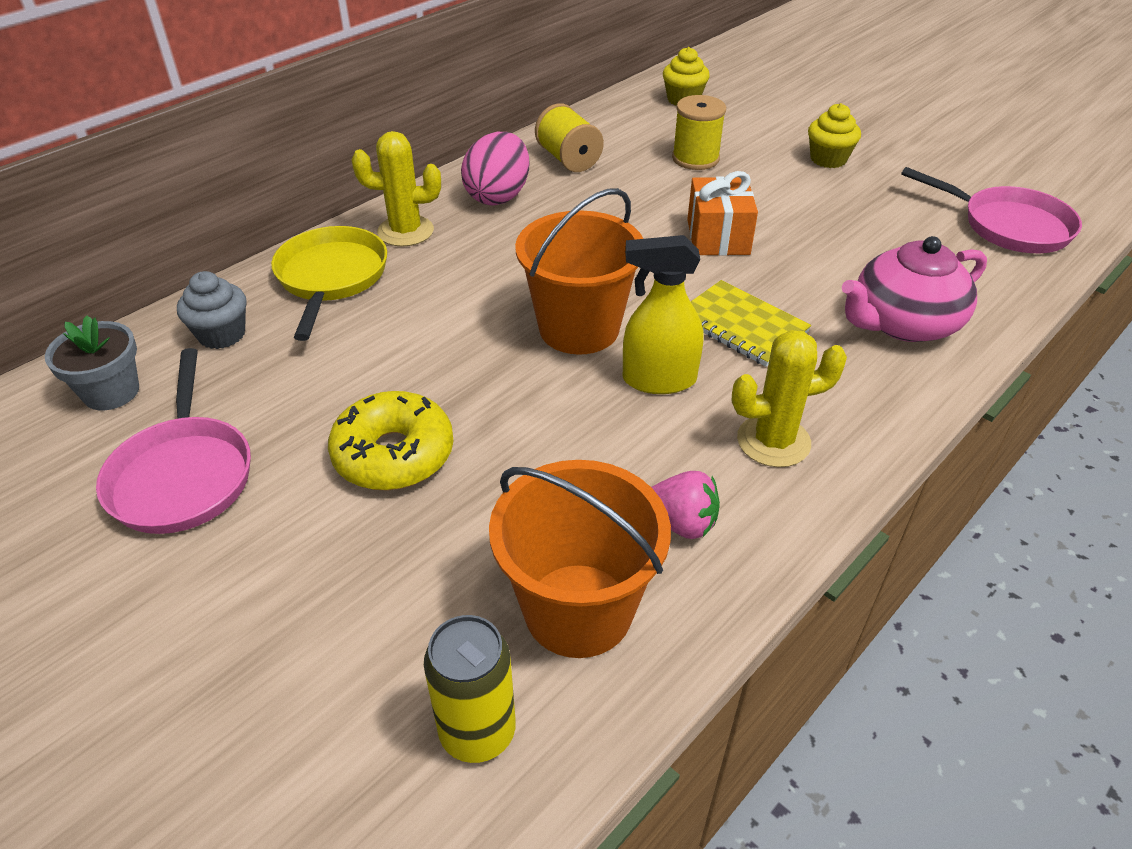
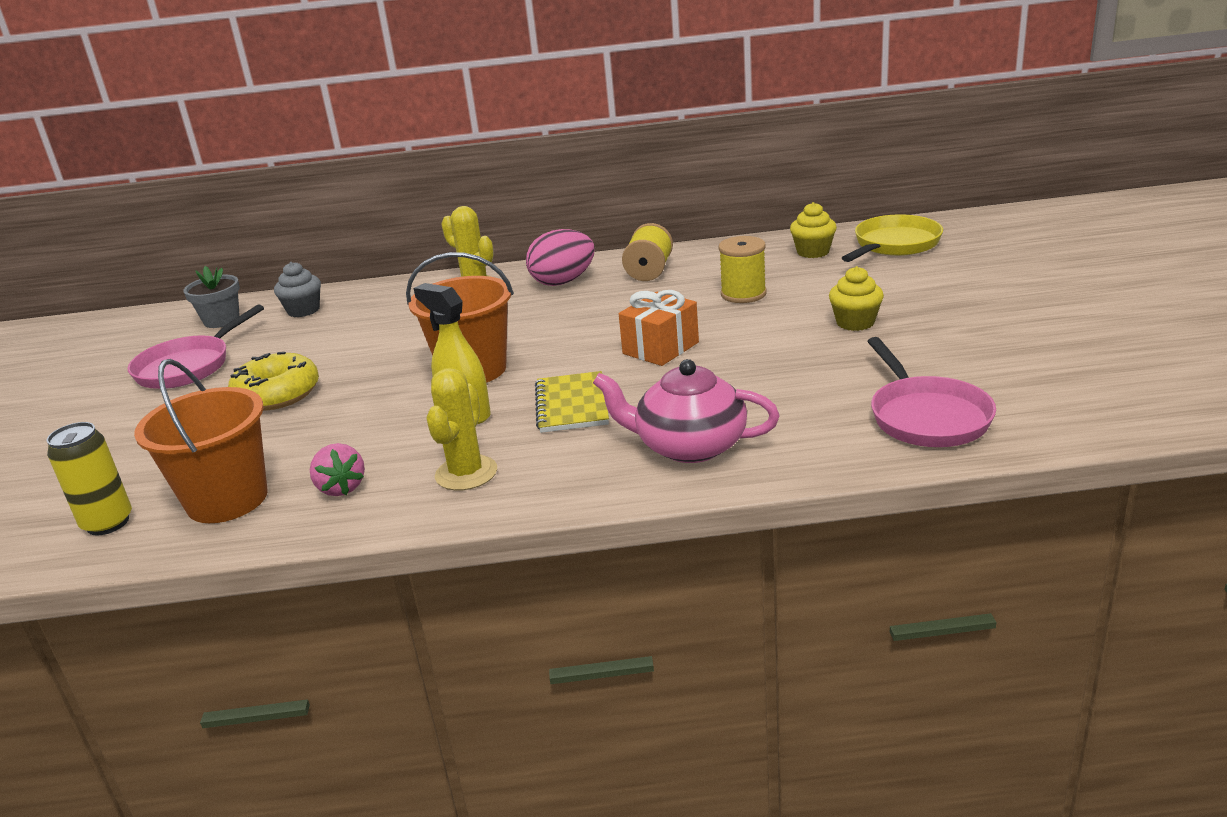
camera: 45 degrees right, 15 degrees down
yellow pan [271,226,387,341] -> yellow pan moved to [842,214,943,262]
yellow cactus [731,330,847,467] -> yellow cactus turned 75 degrees clockwise [427,368,497,490]

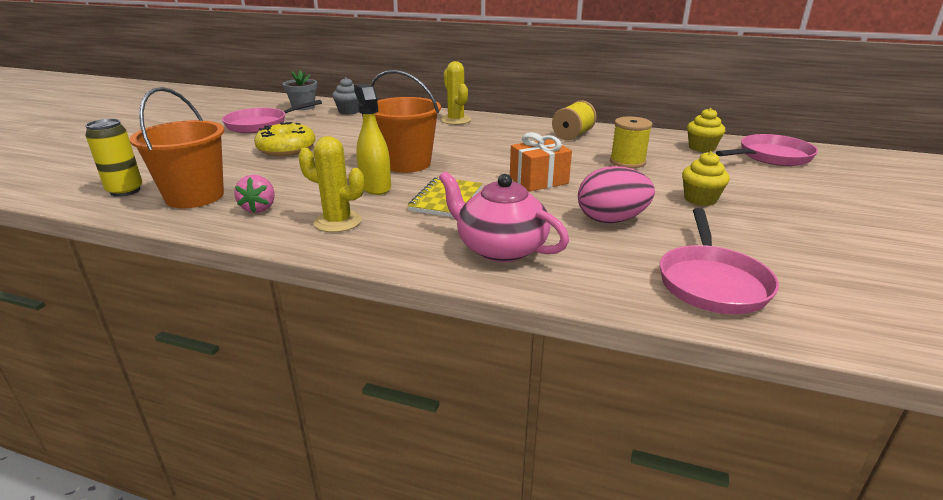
camera: 20 degrees right, 0 degrees up
yellow cactus [427,368,497,490] -> yellow cactus turned 75 degrees clockwise [298,136,364,232]
pink egg [526,229,595,286] -> pink egg moved to [578,166,655,224]
yellow pan [842,214,943,262] -> pink pan [716,134,818,166]

